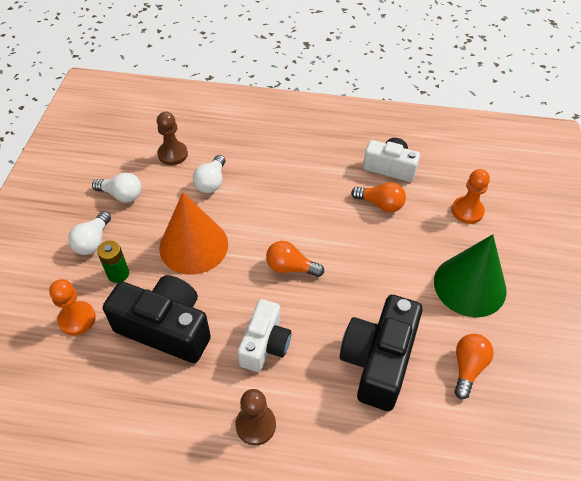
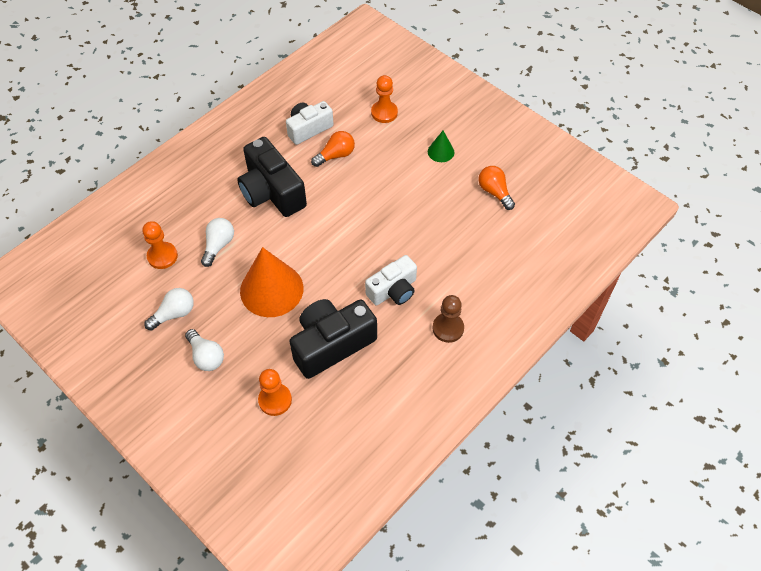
camera: 55 degrees left, 5 degrees up
green battery [97,240,129,283] -> none
brown pawn [157,112,188,165] -> orange pawn [142,221,178,269]
white light bulb [193,155,226,193] -> white light bulb turned 120 degrees counterclockwise [201,218,234,267]
white camera [237,299,291,372] -> white camera turned 90 degrees clockwise [365,255,417,306]
orange light bulb [266,241,324,277] -> none
black camera [340,295,423,411] -> black camera moved to [237,137,307,217]
green cone [434,234,507,317] -> green cone [428,131,454,162], size x0.47

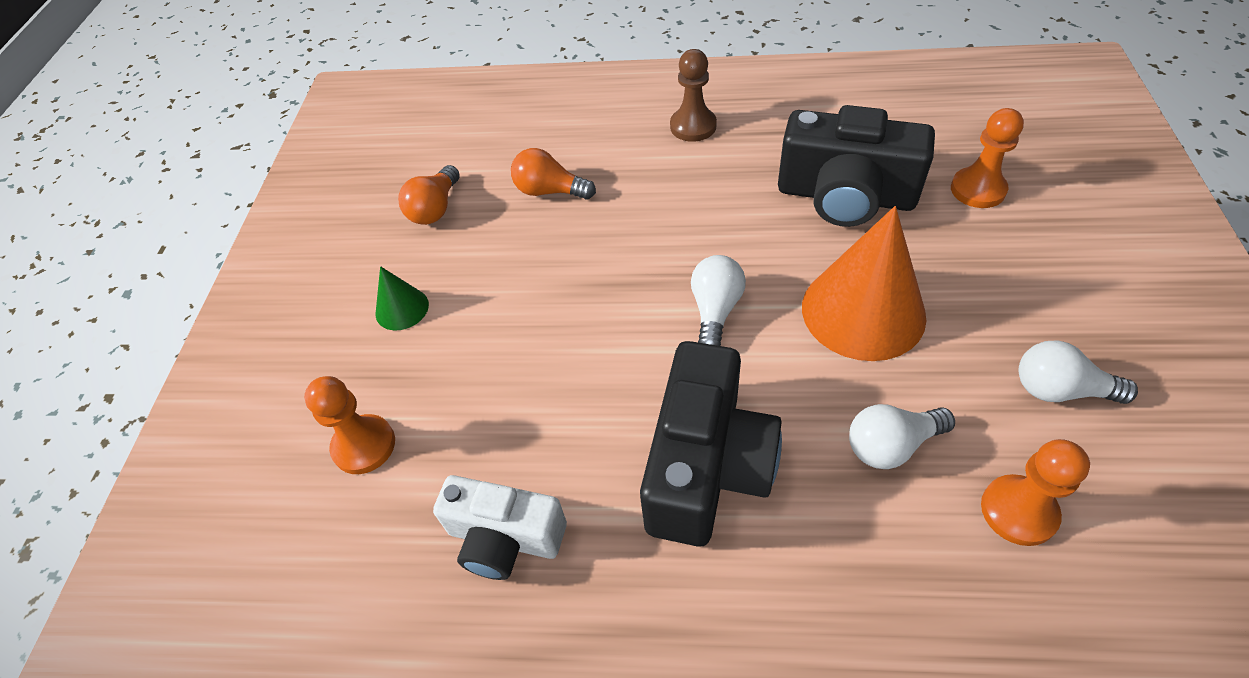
camera: 125 degrees left, 5 degrees down
white light bulb [185,329,224,371] -> white light bulb moved to [691,255,746,346]
orange light bulb [311,131,355,167] -> orange light bulb moved to [511,148,596,200]
white camera [365,255,417,306] -> none

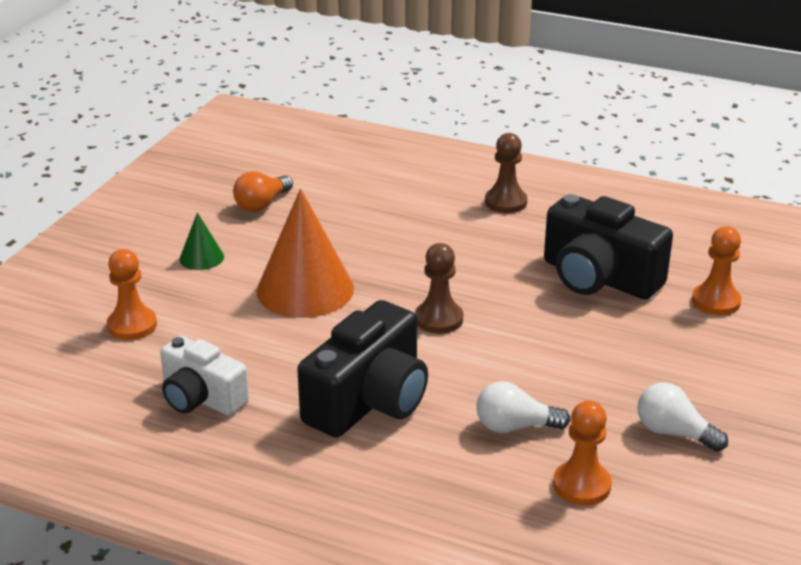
camera: 15 degrees right, 20 degrees down
orange light bulb [511,148,596,200] -> none
white light bulb [691,255,746,346] -> brown pawn [415,243,463,334]
orange cone [802,206,926,361] -> orange cone moved to [257,189,354,318]

